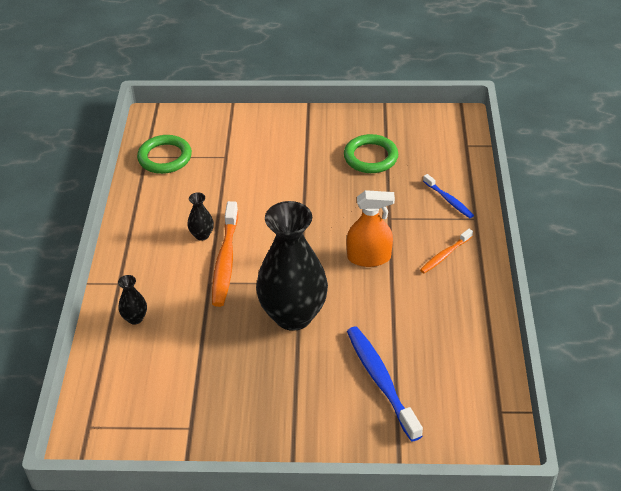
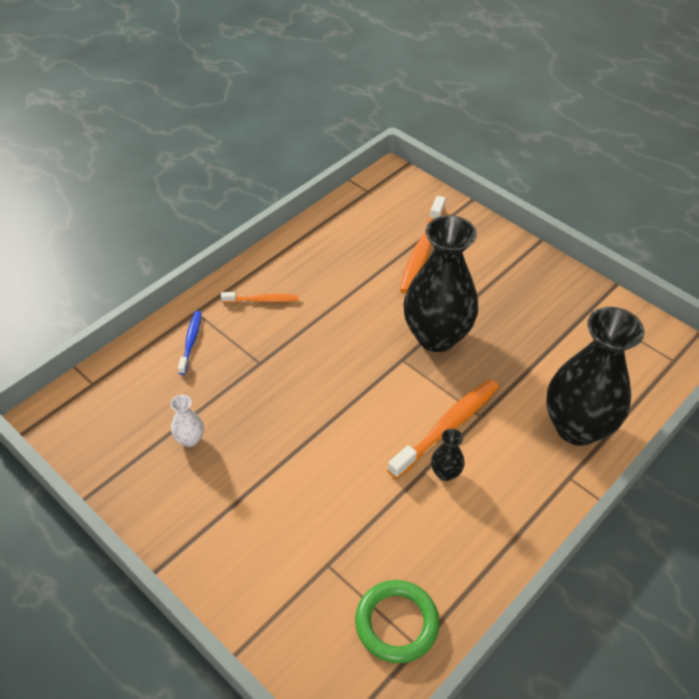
camera: 140 degrees left, 5 degrees up
black vase [118,275,147,325] -> black vase [546,307,644,446], size x2.48
green ring [344,134,398,173] -> white vase [171,395,204,447]
orange spray bottle [346,190,395,267] -> none
blue toothbrush [347,326,423,442] -> orange toothbrush [400,196,446,294]

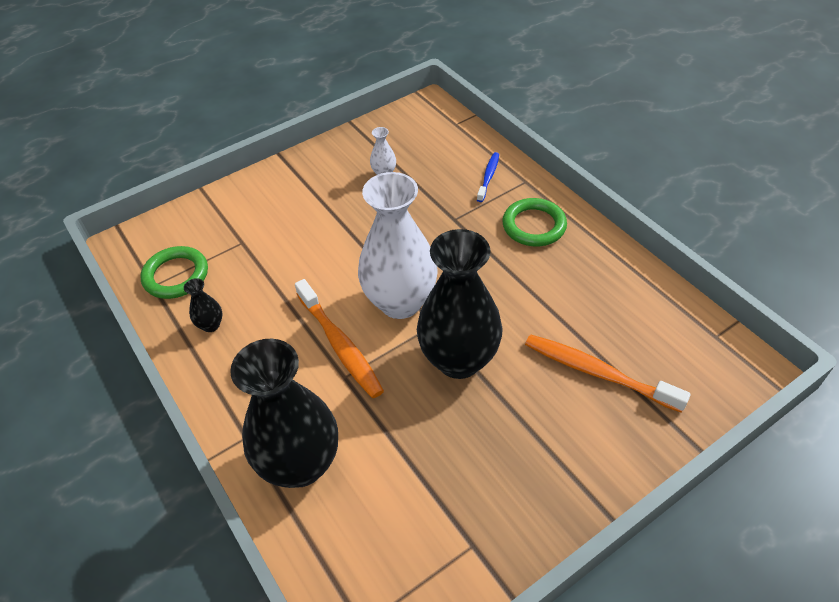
camera: 105 degrees right, 0 degrees up
blue toothbrush [178,311,202,375] -> blue toothbrush turned 90 degrees counterclockwise [477,152,499,202]
orange toothbrush [221,292,298,303] -> green ring [502,198,567,246]
black vase [431,429,464,481] -> black vase moved to [184,278,222,332]
none -> white vase [358,172,438,319]

